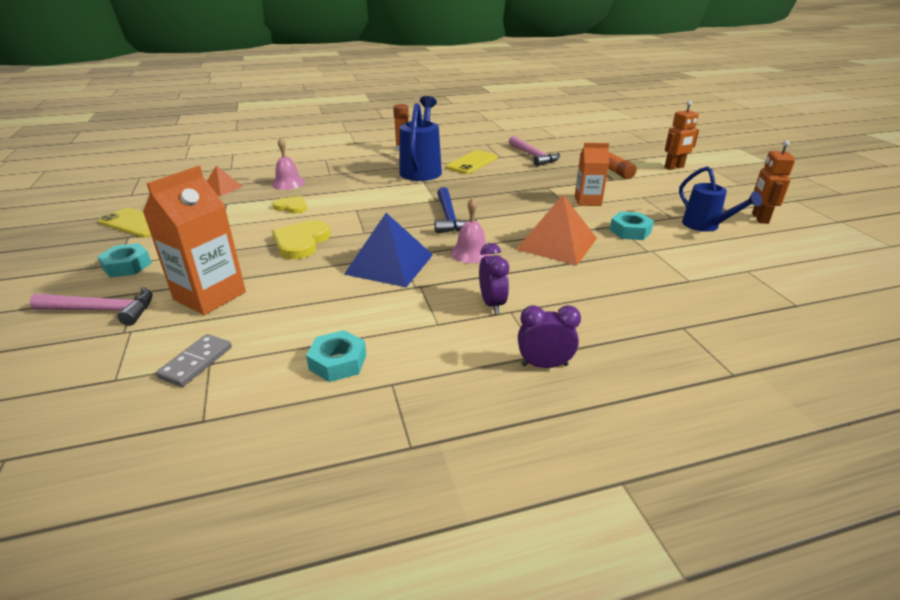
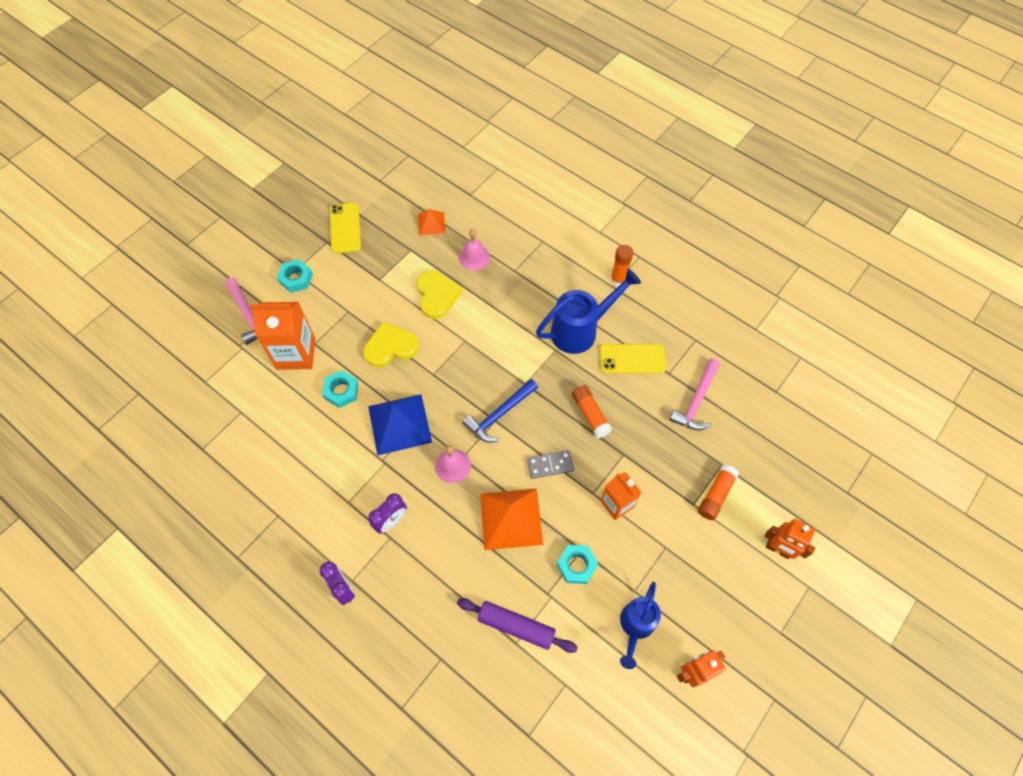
camera: 55 degrees right, 30 degrees up
grey domino [156,334,232,387] -> grey domino moved to [527,450,574,479]
yellow heart [273,196,307,214] -> yellow heart [416,270,462,319], size x1.63
turquoise nut [306,330,366,382] -> turquoise nut moved to [322,370,358,408]
none -> purple rolling pin [457,598,578,653]
none -> orange glue stick [572,385,612,438]

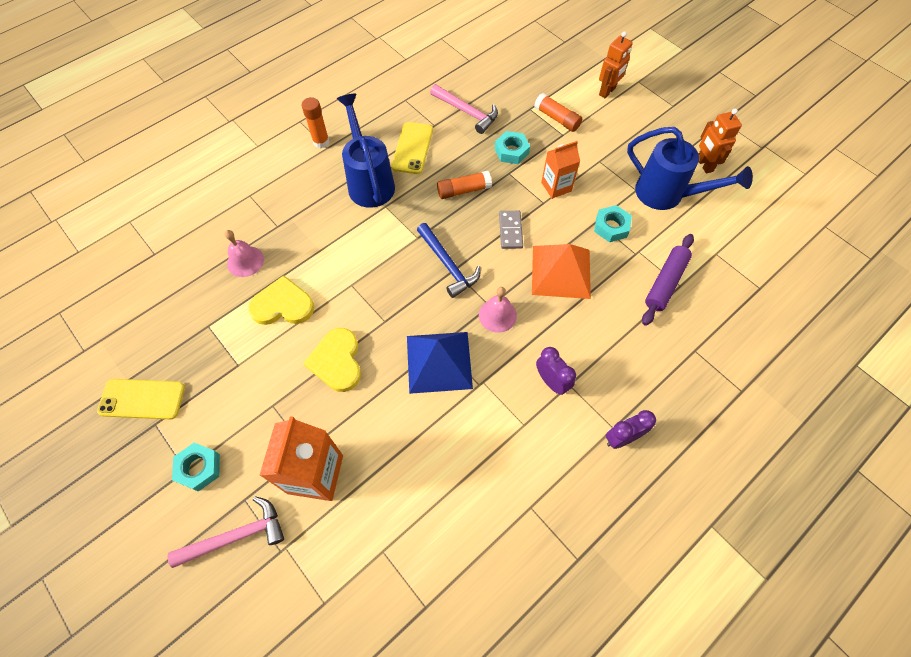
camera: 80 degrees left, 0 degrees up
turquoise nut [322,370,358,408] -> turquoise nut moved to [495,131,530,164]
orange pyramid [418,209,446,235] -> none
blue watering can [620,582,661,669] -> blue watering can [627,127,753,210], size x1.50

